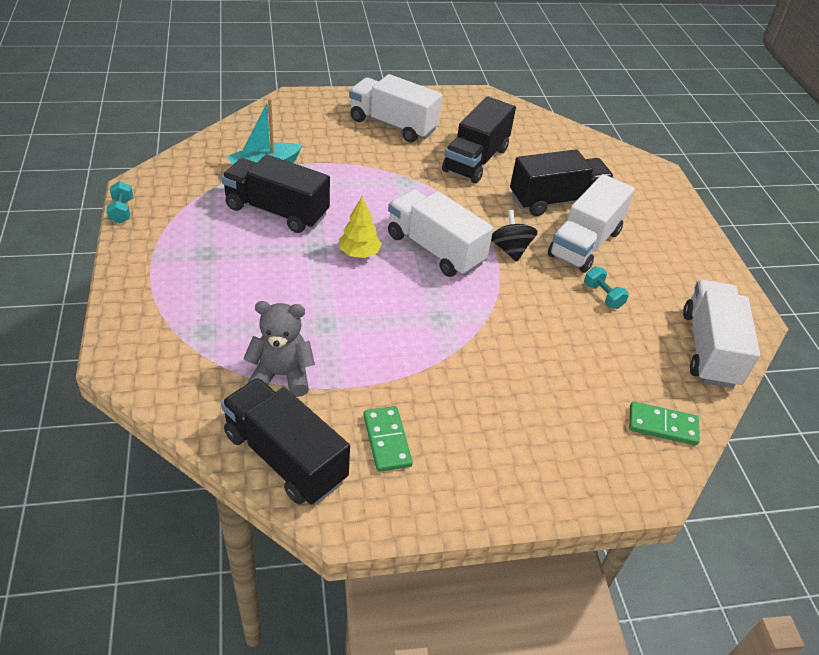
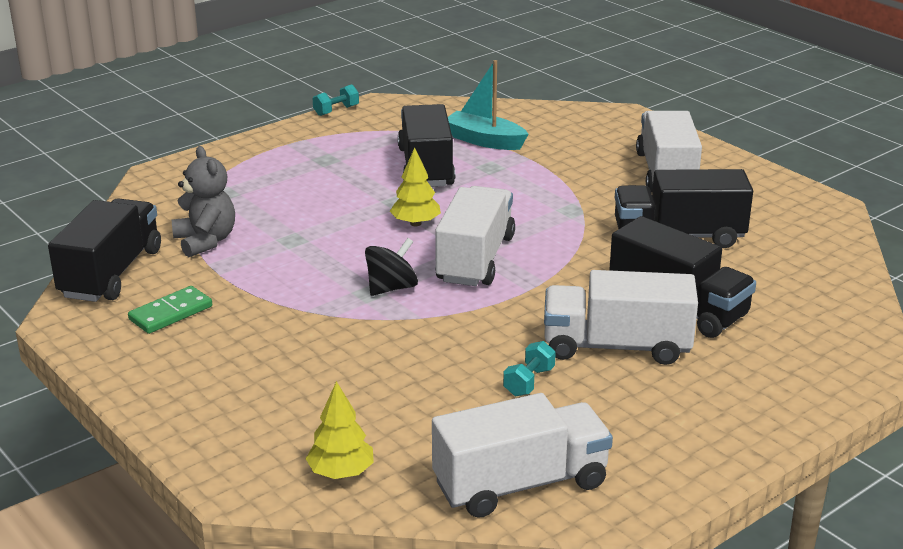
camera: 65 degrees right, 15 degrees down
black spinning top [491,210,538,262] -> black spinning top moved to [365,238,418,296]
green domino [629,401,700,445] -> yellow tree [306,381,374,479]

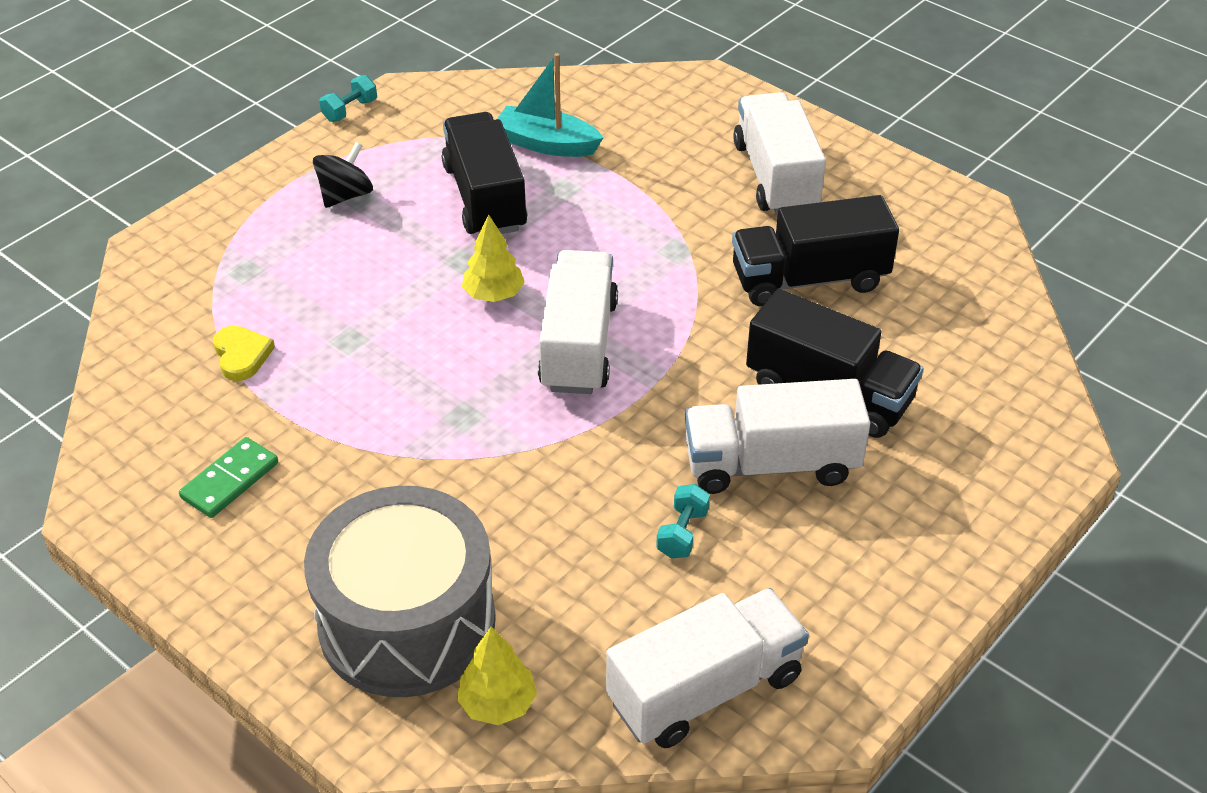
camera: 10 degrees left, 15 degrees up
black truck [48,198,161,302] -> none
grey teddy bear [172,146,235,257] -> yellow heart [213,326,275,381]
black spinning top [365,238,418,296] -> black spinning top moved to [313,142,373,208]
none -> grey drum [304,486,496,697]

